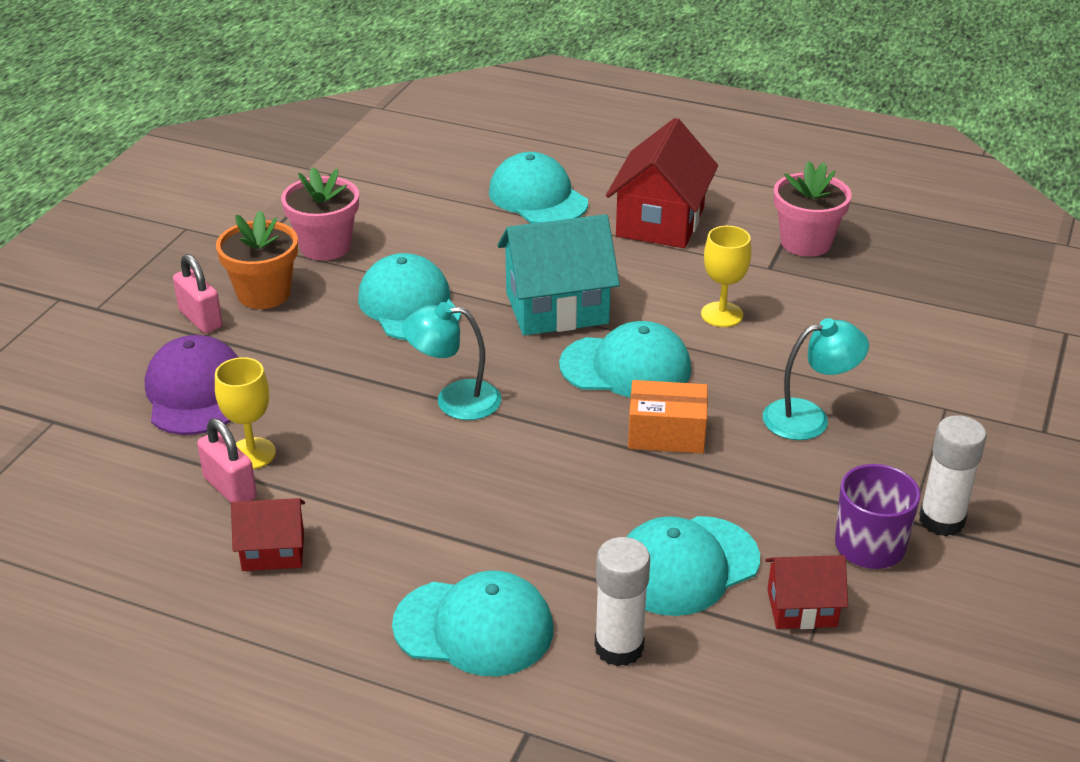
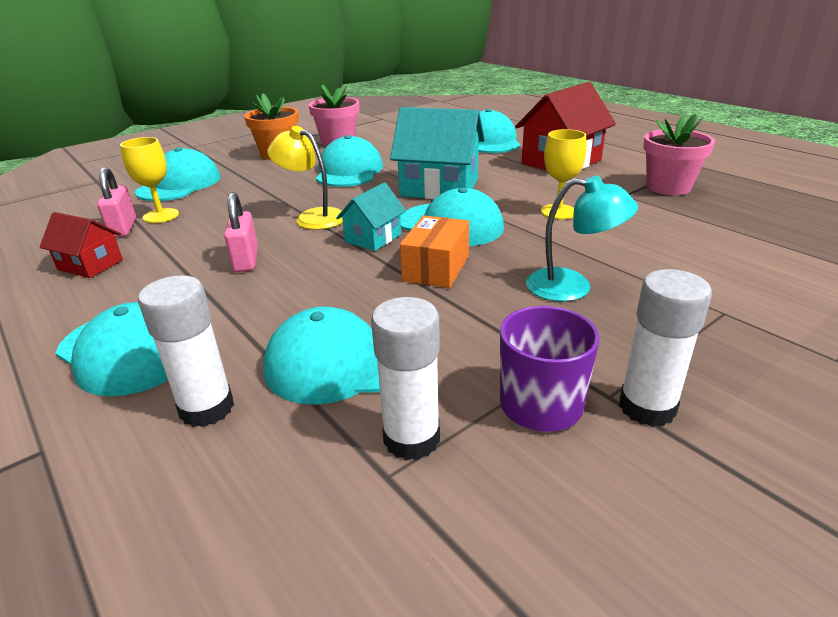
camera: 30 degrees right, 5 degrees down
purple cap [145,335,239,435] -> turquoise cap [135,147,221,201]
pink padlock [173,254,223,333] -> pink padlock moved to [224,192,258,272]
turquoise lamp [402,302,501,420] -> yellow lamp [268,126,343,230]
orange box [628,380,708,454] -> orange box turned 75 degrees clockwise [400,215,469,288]
red house [765,555,848,629] -> white glue stick [371,297,440,461]
none -> turquoise house [336,183,406,251]

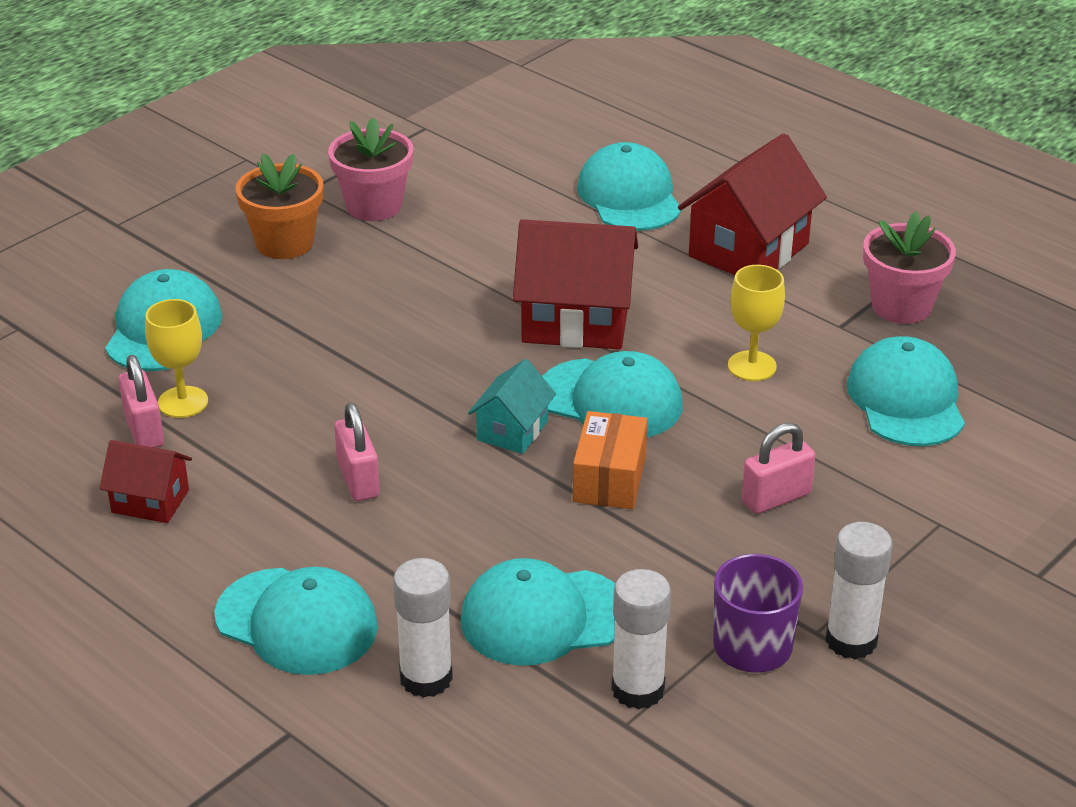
camera: 10 degrees left, 5 degrees up
yellow lamp [268,126,343,230] -> none
turquoise cap [316,135,383,187] -> turquoise cap moved to [847,336,965,446]
turquoise house [390,107,485,199] -> red house [513,219,638,349]
turquoise lamp [526,175,638,302] -> pink padlock [742,423,816,514]

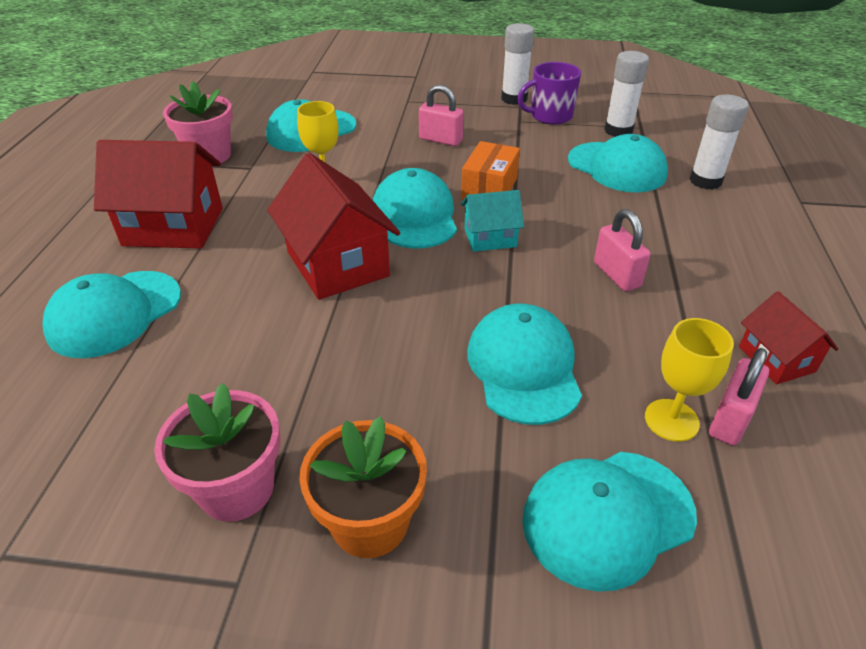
camera: 125 degrees left, 5 degrees up
turquoise cap [215,567,378,675] -> turquoise cap moved to [467,304,582,425]
pink padlock [335,403,380,501] -> pink padlock turned 60 degrees counterclockwise [594,209,650,291]
orange box [573,411,647,509] -> orange box turned 45 degrees counterclockwise [461,141,520,200]

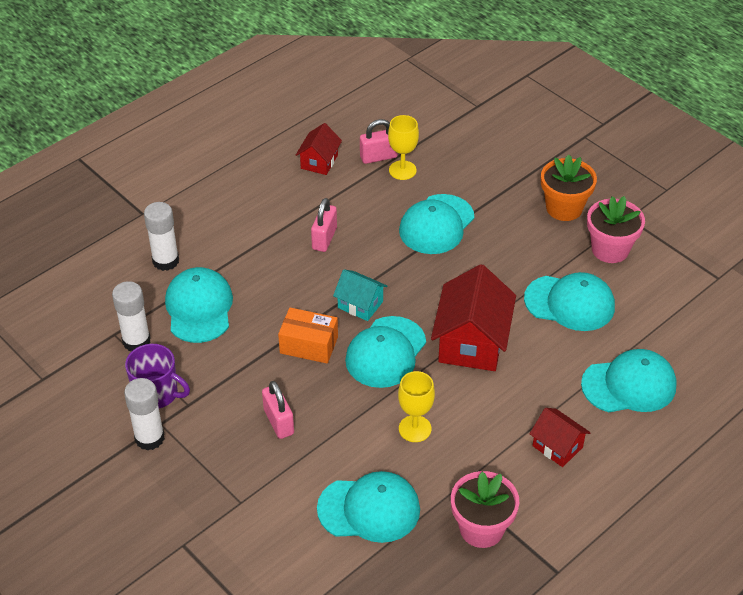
camera: 140 degrees left, 5 degrees up
red house [94,140,223,249] -> red house [530,408,591,467], size x0.55
orange box [461,141,520,200] -> orange box turned 45 degrees clockwise [278,308,338,364]
turquoise cap [522,452,697,592] -> turquoise cap moved to [524,272,615,331]

